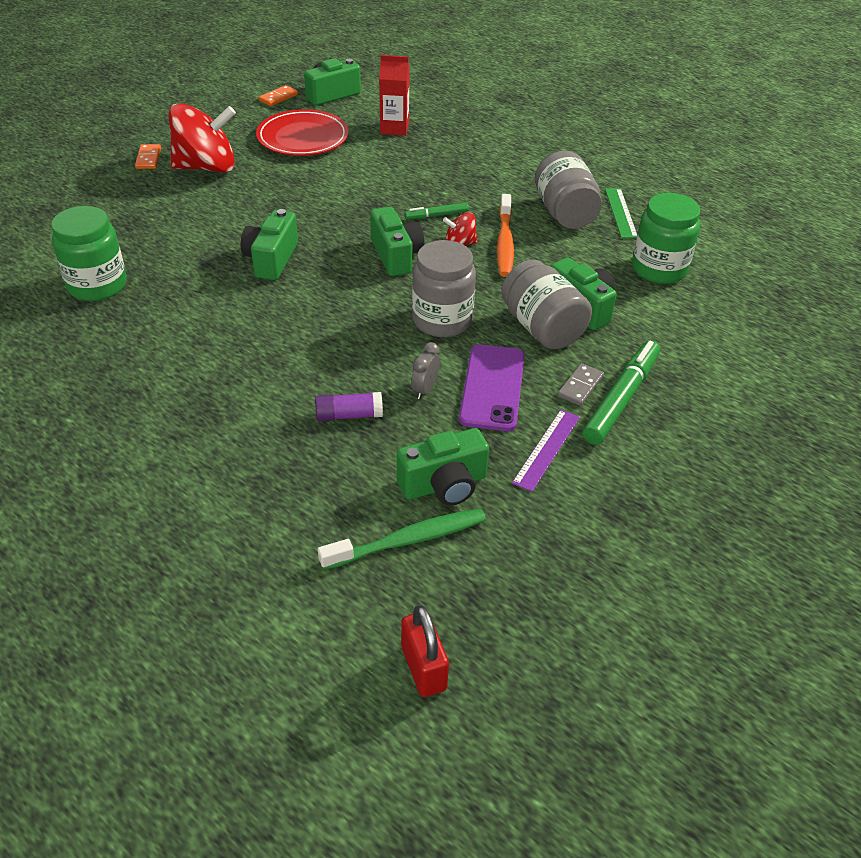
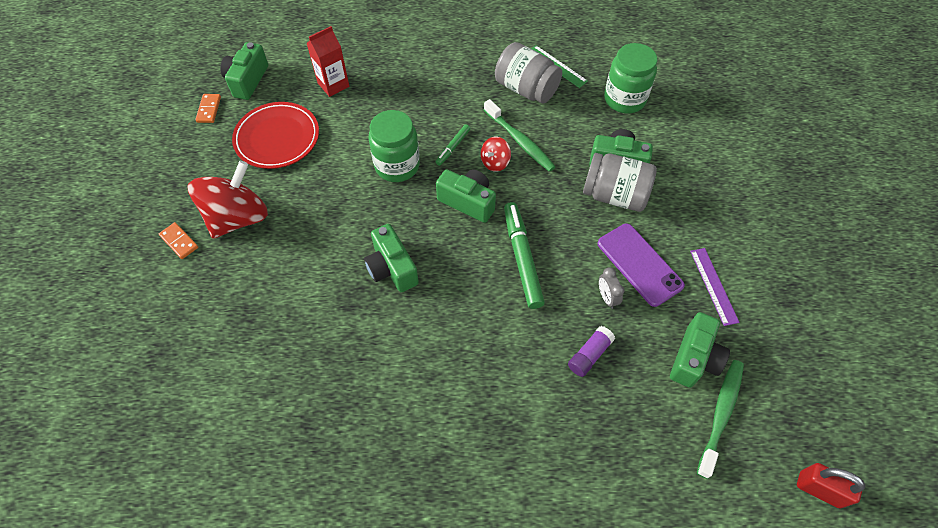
camera: 40 degrees left, 15 degrees up
green jar [51,206,127,301] -> green jar moved to [368,110,420,182]
grey jar [412,240,476,337] -> none
orange toothbrush [497,194,514,277] -> green toothbrush [484,99,556,172]
grey domino [558,363,604,406] -> none
green marker [583,341,660,445] -> green marker moved to [504,202,545,309]

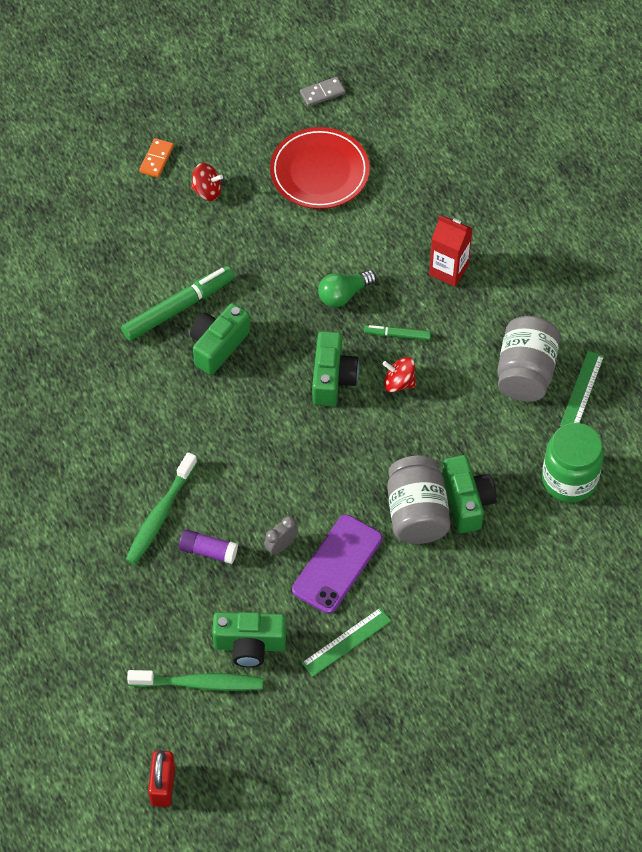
camera: 65 degrees right, 0 degrees up
red spinning top [188,161,268,239] -> red spinning top [191,163,223,201], size x0.47
orange domino [195,94,221,123] -> grey domino [300,77,346,107]
green camera [220,42,268,100] -> none
red carton [306,26,350,97] -> red carton moved to [429,216,473,287]
green jar [368,110,420,182] -> green light bulb [318,270,376,307]
green toothbrush [484,99,556,172] -> green toothbrush moved to [126,452,197,565]
green marker [504,202,545,309] -> green marker moved to [121,266,235,341]
purple ruler [690,248,740,326] -> green ruler [302,608,391,677]

